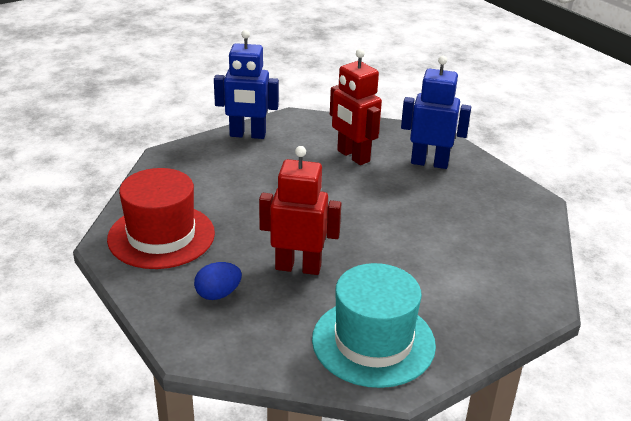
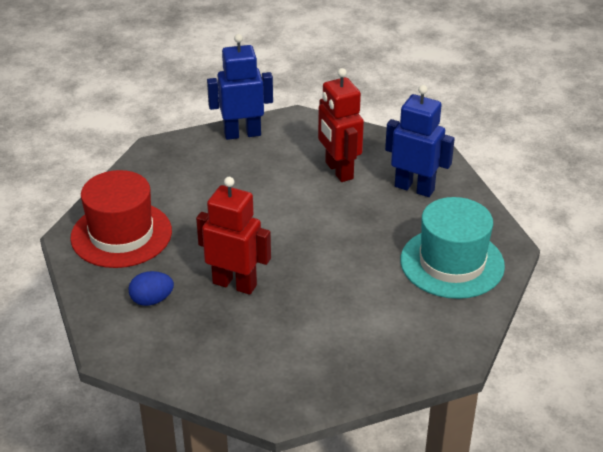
camera: 15 degrees right, 5 degrees up
blue robot [214,30,279,139] -> blue robot turned 150 degrees clockwise [207,34,273,140]
turquoise hat [312,263,436,388] -> turquoise hat moved to [400,197,505,299]

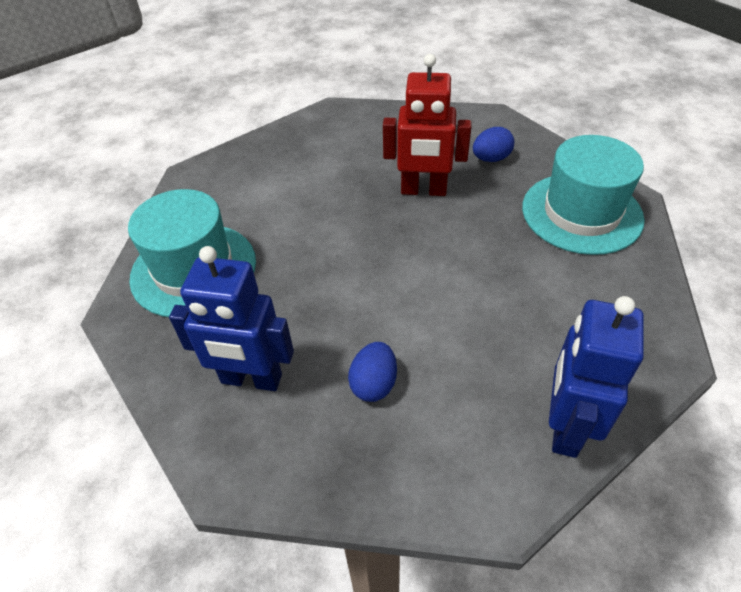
camera: 165 degrees right, 10 degrees up
red hat [70,170,172,268] -> turquoise hat [522,135,645,255]
blue robot [207,34,273,140] -> blue robot turned 135 degrees clockwise [549,296,643,458]
red robot [318,68,364,182] -> blue egg [348,342,397,402]

